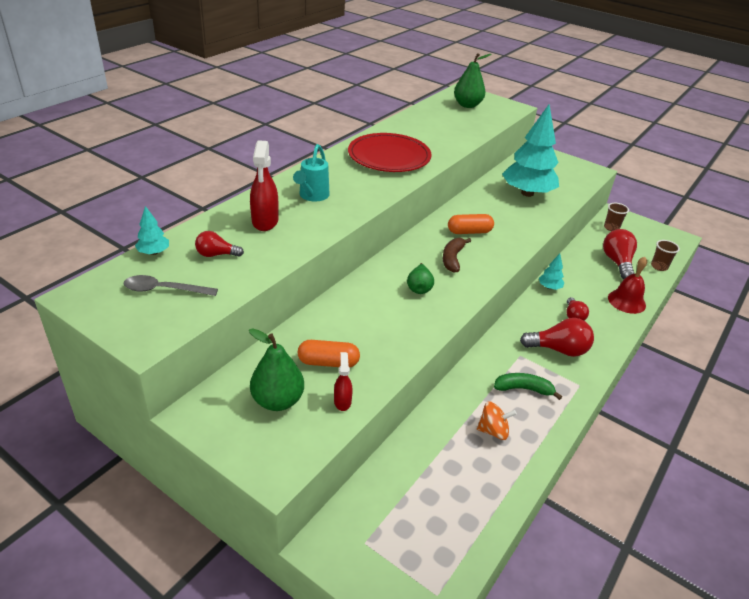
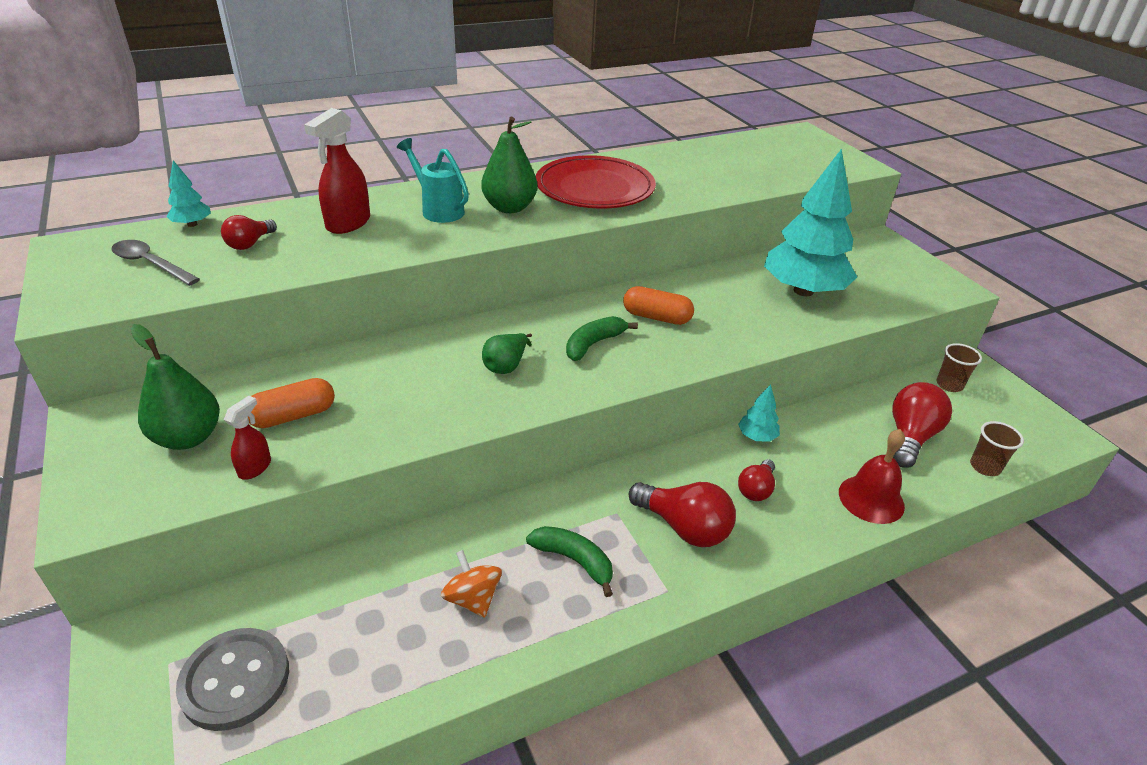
camera: 30 degrees right, 0 degrees up
red light bulb [195,231,244,257] -> red light bulb turned 90 degrees counterclockwise [221,215,277,250]
turquoise watering can [293,144,330,201] -> turquoise watering can turned 90 degrees clockwise [397,138,469,223]
orange capsule [298,340,360,368] -> orange capsule turned 60 degrees counterclockwise [248,378,335,428]
brown banana [443,238,471,273] -> green banana [566,316,638,361]
green pear [454,53,491,108] -> green pear moved to [481,117,538,213]
orange spinning top [477,401,517,440] -> orange spinning top turned 150 degrees counterclockwise [441,550,502,618]
none -> grey button [176,628,289,731]

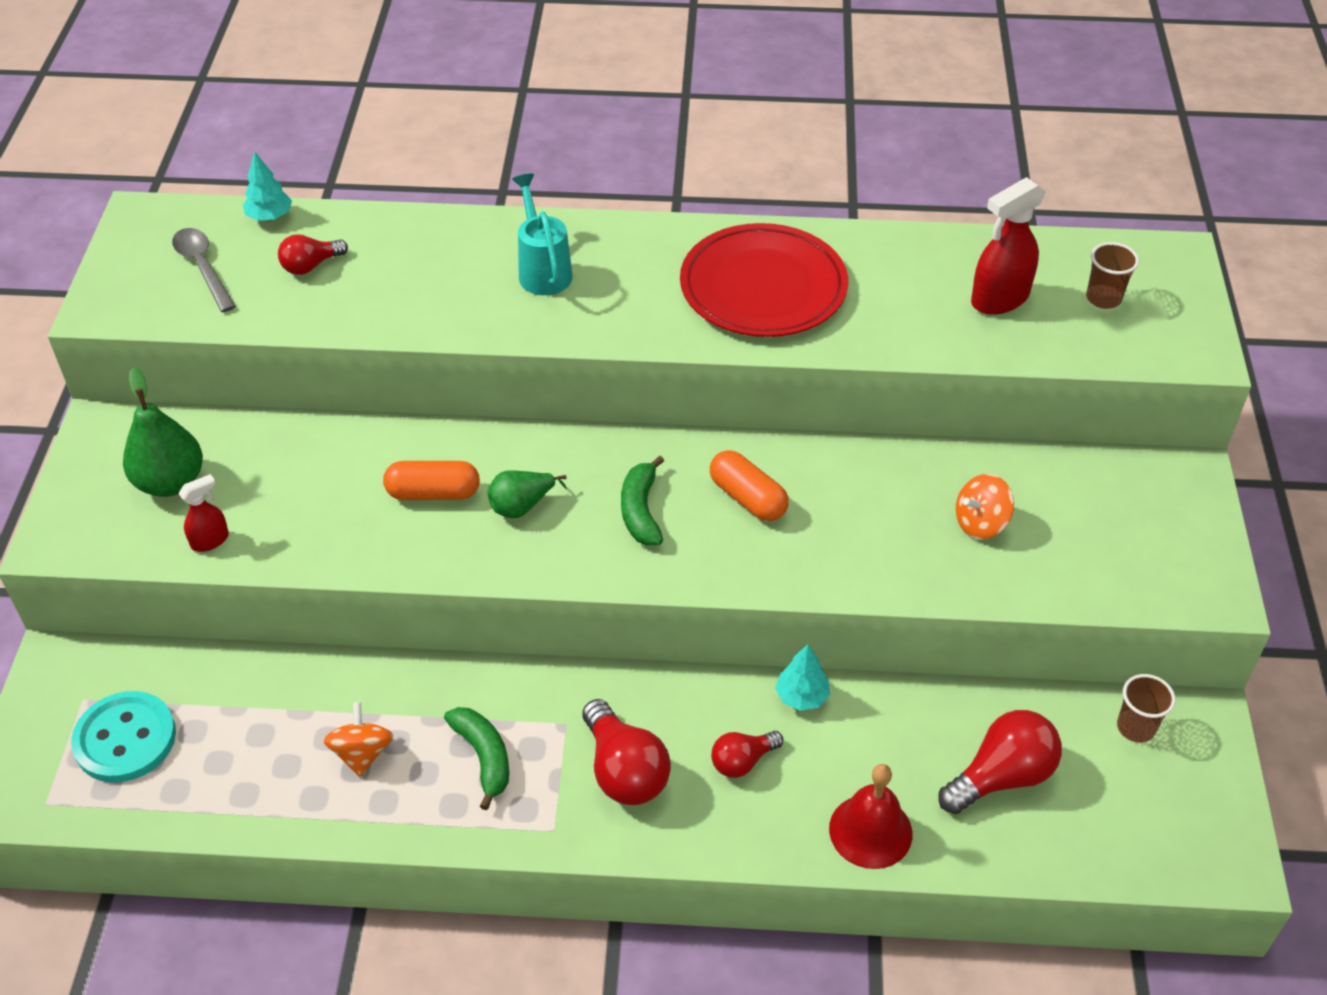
camera: 30 degrees right, 10 degrees up
grey button [176,628,289,731] -> turquoise button [71,691,176,783]
orange capsule [248,378,335,428] -> orange capsule moved to [383,461,480,500]
red spray bottle [304,108,370,234] -> red spray bottle moved to [971,177,1046,315]
green pear [481,117,538,213] -> none
green banana [566,316,638,361] -> green banana turned 75 degrees counterclockwise [621,455,664,546]
turquoise tree [764,149,857,296] -> orange spinning top [956,474,1014,539]
brown cup [970,421,1024,476] -> brown cup moved to [1086,242,1139,309]

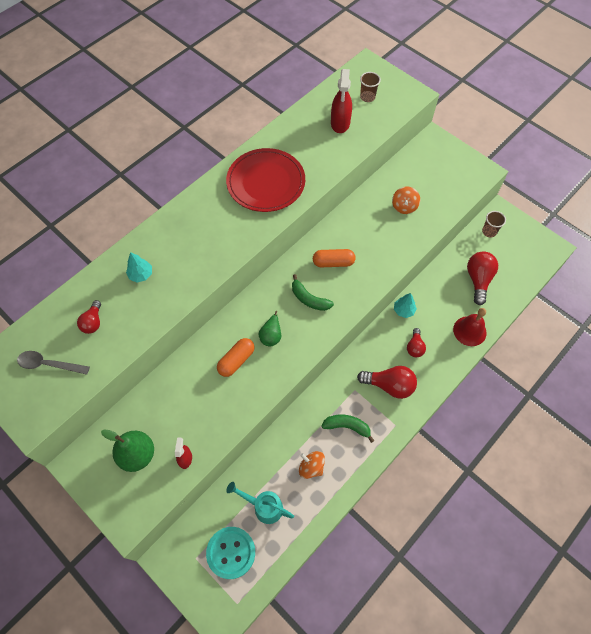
camera: 50 degrees left, 15 degrees up
turquoise tree [243,152,292,221] -> turquoise tree moved to [126,252,152,282]
turquoise watering can [512,174,573,295] -> turquoise watering can moved to [226,482,294,524]

